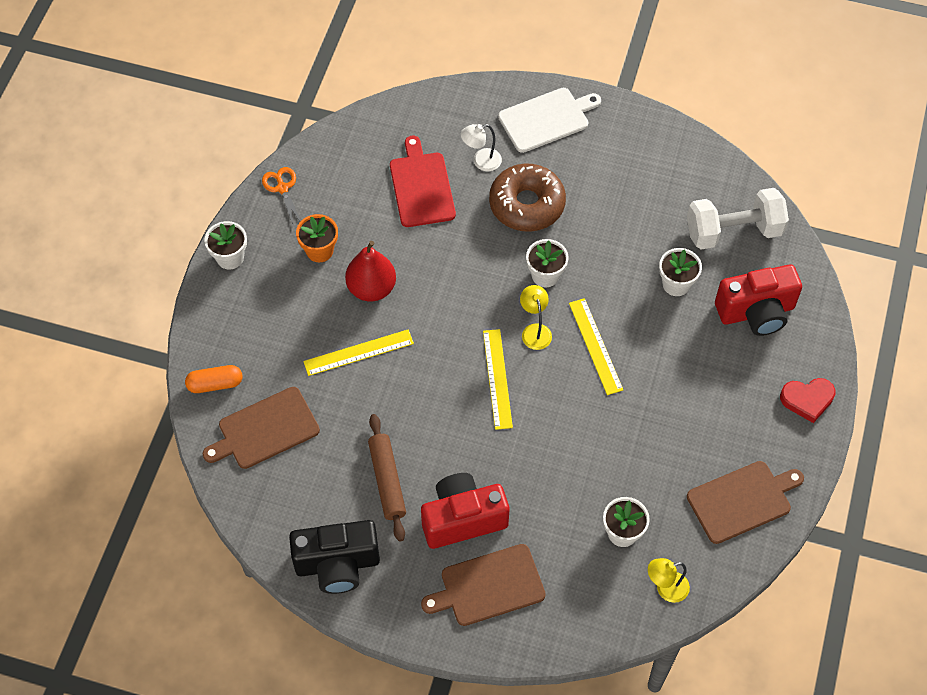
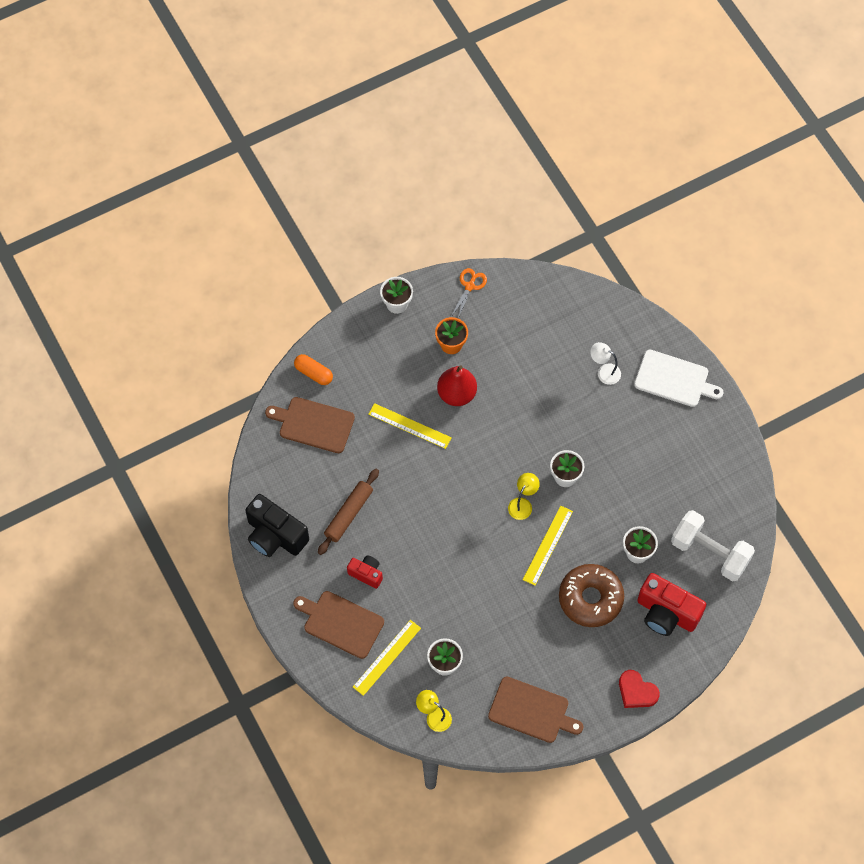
camera: 45 degrees right, 5 degrees up
red cutting board [390,136,456,227] -> none
red camera [421,473,509,549] -> red camera [347,555,383,589], size x0.54
yellow ruler [483,329,513,430] -> yellow ruler moved to [353,620,421,696]
brown donut [489,163,566,232] -> brown donut moved to [559,564,624,627]

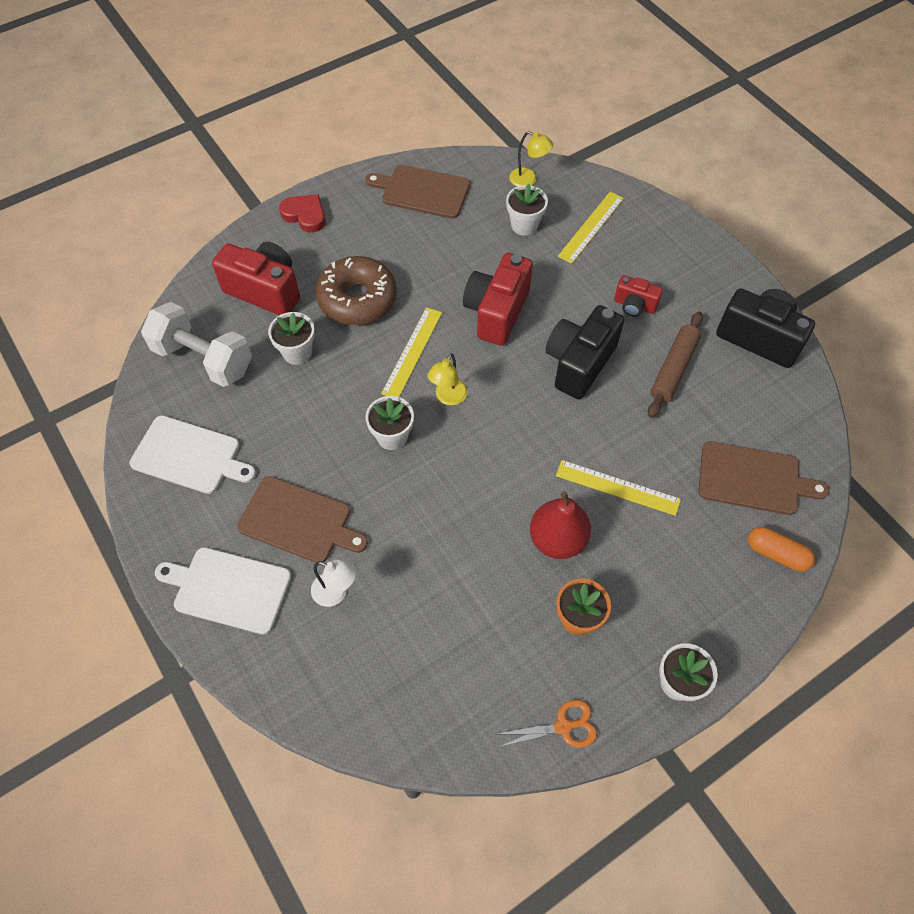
camera: 175 degrees right, 5 degrees down
brown cutting board [293,591,384,659] -> brown cutting board moved to [237,476,368,562]
orange scissors [451,268,487,318] -> orange scissors turned 120 degrees counterclockwise [499,700,597,748]
none -> white cutting board [129,415,256,494]
none -> red camera [463,253,533,346]
none -> black camera [545,305,624,399]

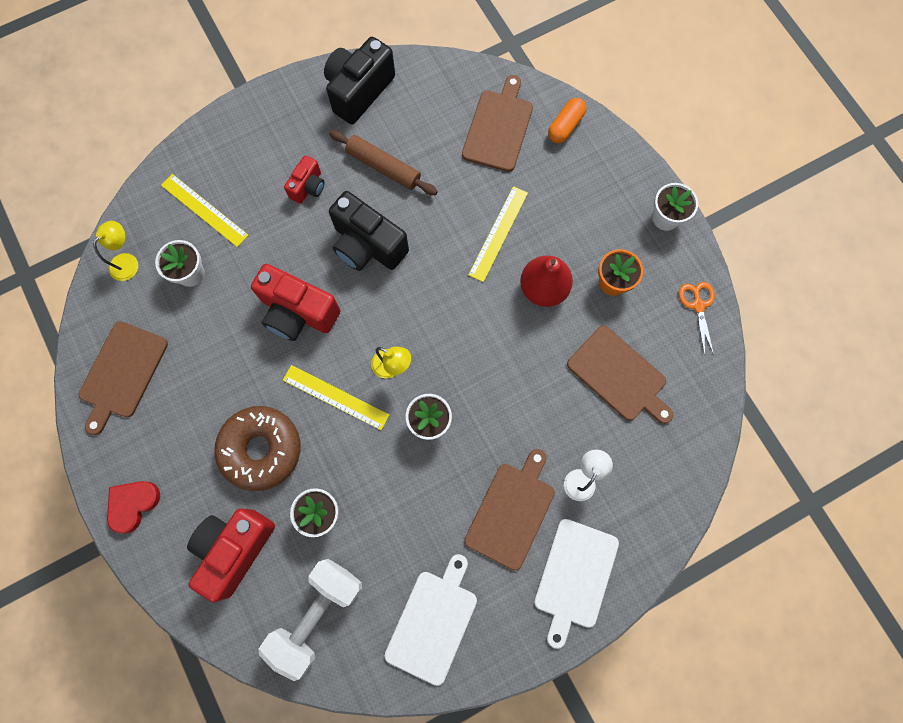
camera: 85 degrees left, 15 degrees up
none -> brown cutting board [567,326,674,424]

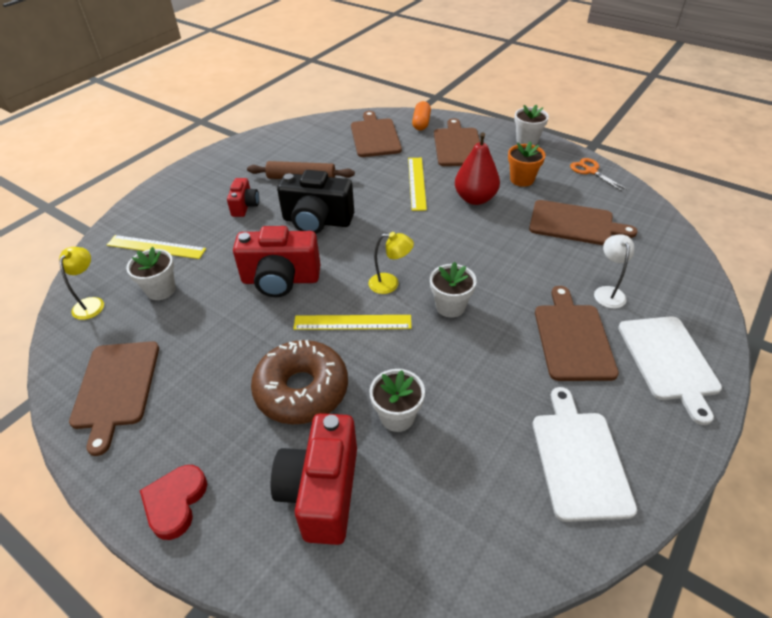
camera: 25 degrees left, 30 degrees down
white dumbbell [258,559,362,681] -> none
black camera [324,37,395,124] -> none
none -> brown cutting board [434,118,480,166]

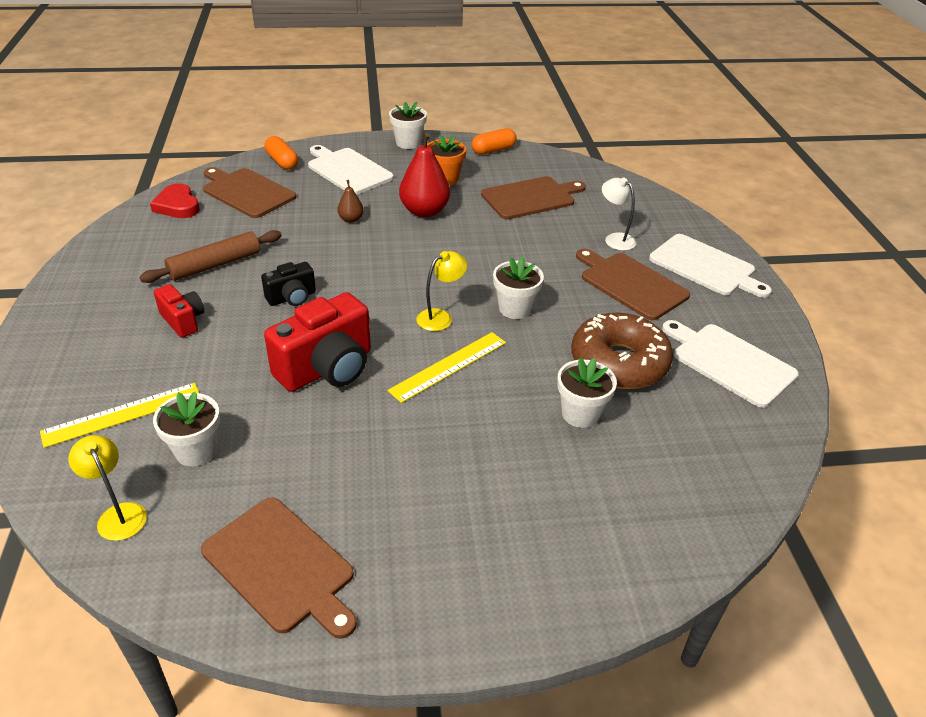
camera: 45 degrees left, 5 degrees down
red heart [140,465,207,540] -> red heart moved to [150,184,200,218]
brown donut [251,340,348,424] -> brown donut moved to [571,312,673,389]
red camera [271,413,357,545] -> none
black camera [277,170,354,234] -> black camera [261,262,316,306], size x0.54
yellow ruler [408,158,427,211] -> brown pear [337,180,364,223]
brown cutting board [434,118,480,166] -> white cutting board [308,145,394,195]
orange scissors [570,158,628,192] -> orange capsule [472,128,516,155]

